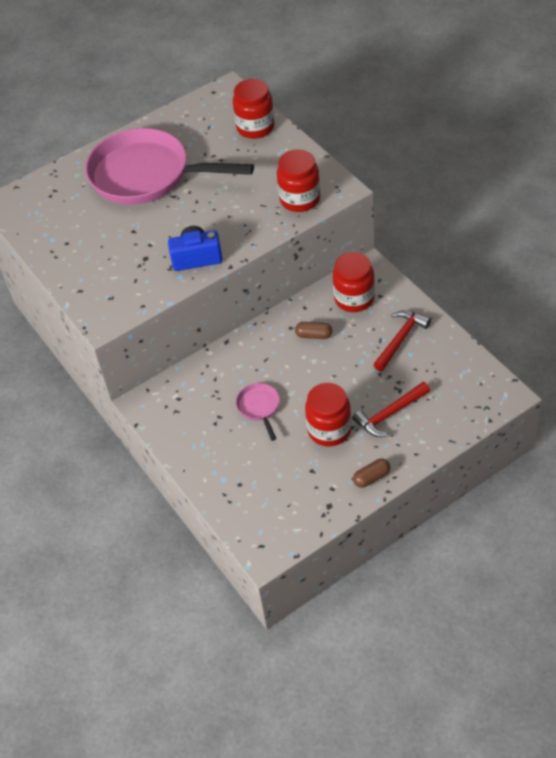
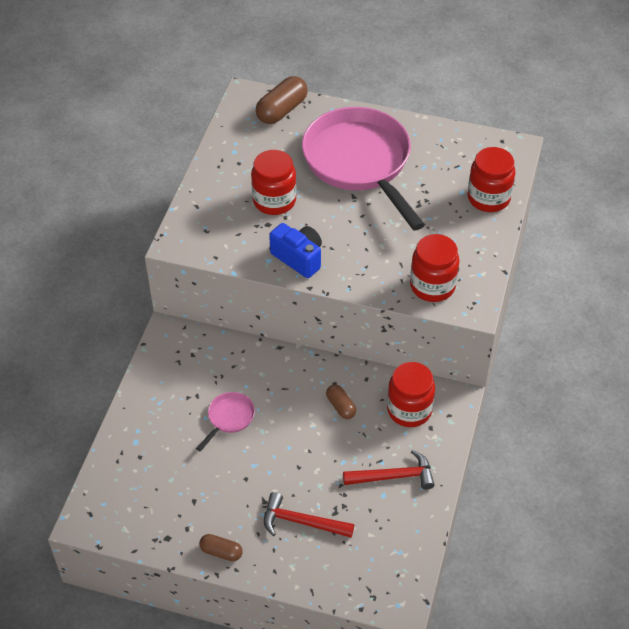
camera: 45 degrees right, 0 degrees up
red jar [305,383,351,446] -> red jar moved to [251,150,296,215]
none -> brown capsule [256,76,308,124]

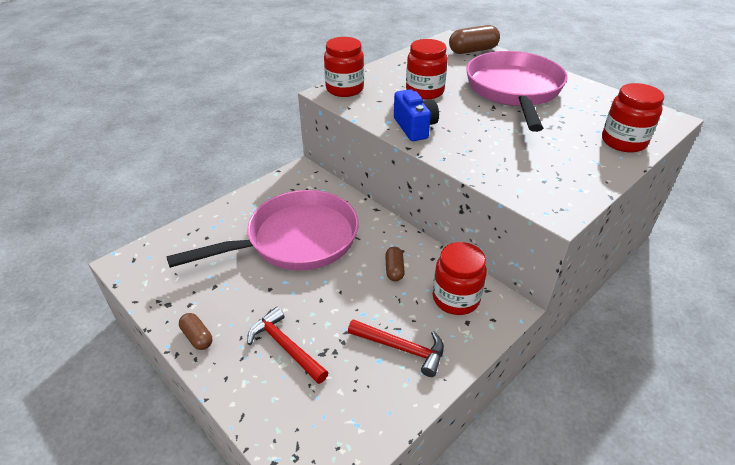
camera: 30 degrees right, 10 degrees down
pink pan [196,392,255,452] -> pink pan [166,190,359,270], size x2.49
red jar [410,234,460,302] -> red jar moved to [324,37,364,97]

